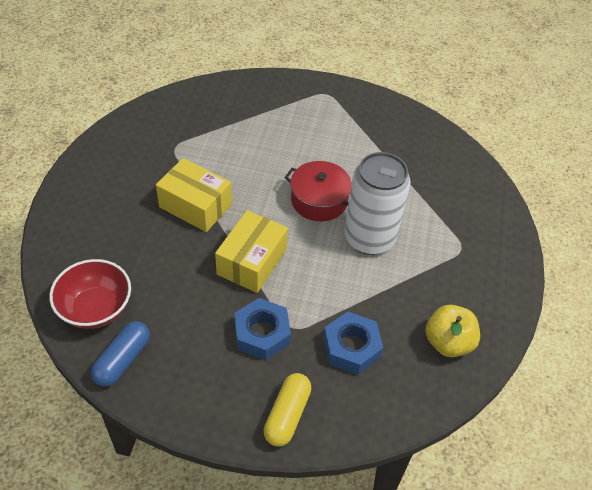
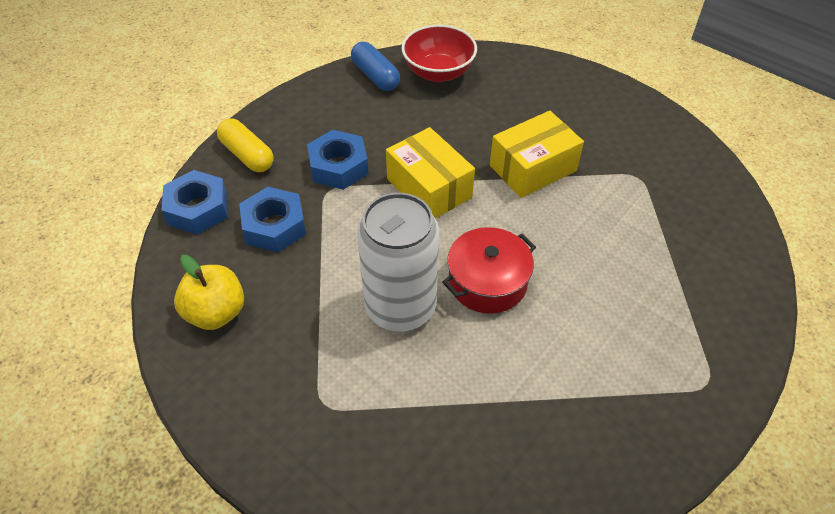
camera: 120 degrees right, 0 degrees up
none -> blue nut [162,170,227,235]

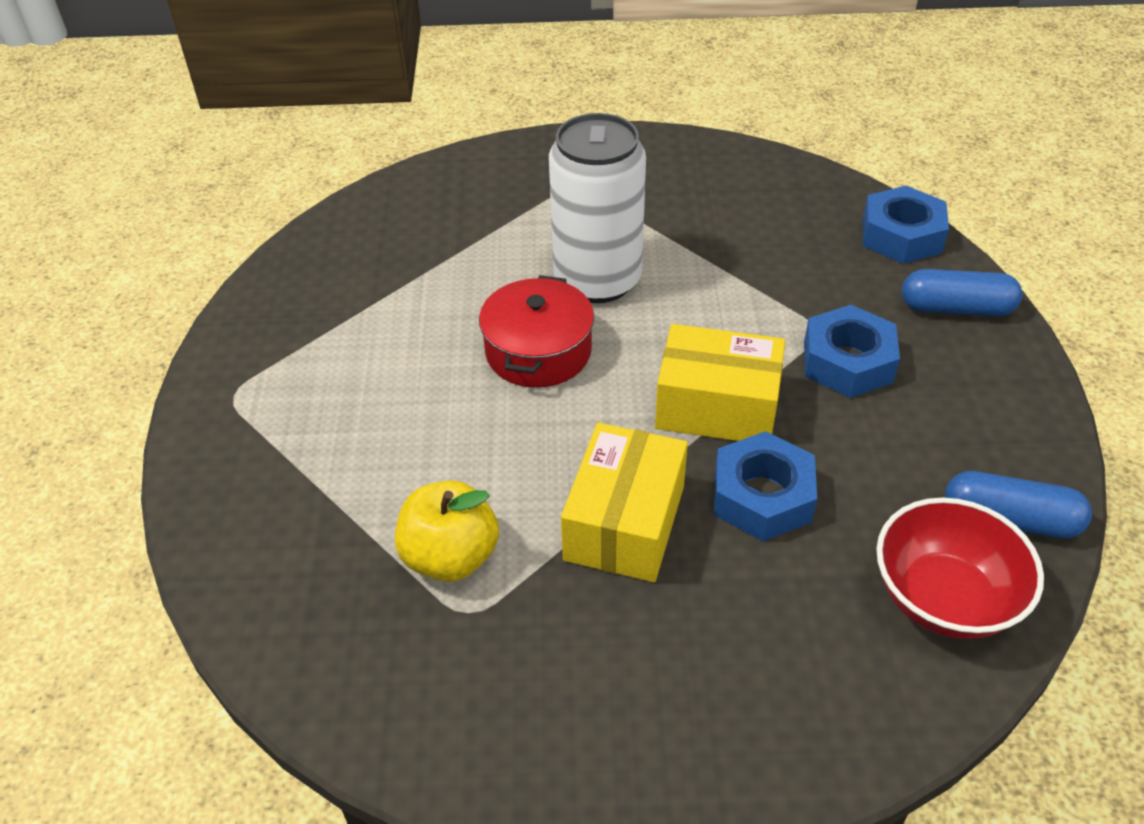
camera: 140 degrees right, 5 degrees down
yellow apple [174,255,244,330] -> yellow apple moved to [395,481,499,582]
yellow capsule [217,118,274,172] -> blue capsule [902,269,1022,316]
blue nut [239,187,306,252] -> blue nut moved to [714,431,817,541]

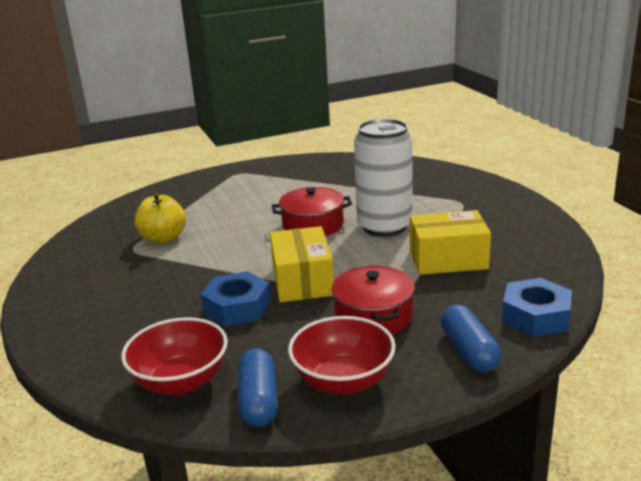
camera: 70 degrees right, 20 degrees down
yellow box [561,423,688,582] -> yellow box moved to [410,210,491,275]
blue nut [804,305,900,398] -> red pot [331,266,415,334]
none -> red bowl [288,316,396,395]

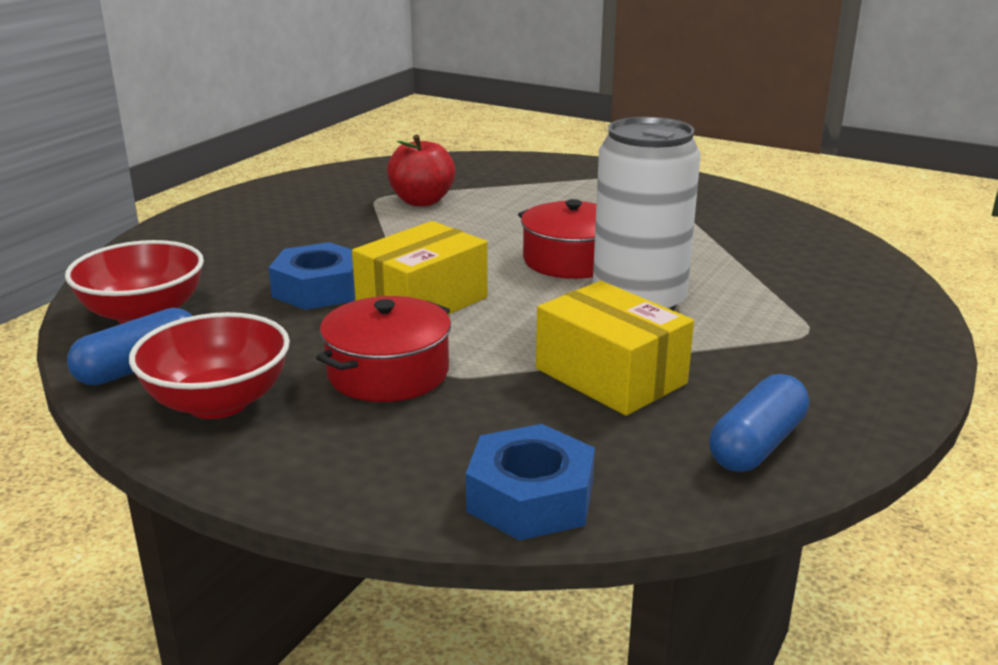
camera: 50 degrees right, 0 degrees up
yellow apple [134,193,186,243] -> red apple [387,135,456,206]
blue capsule [441,305,501,373] -> blue capsule moved to [709,374,809,472]

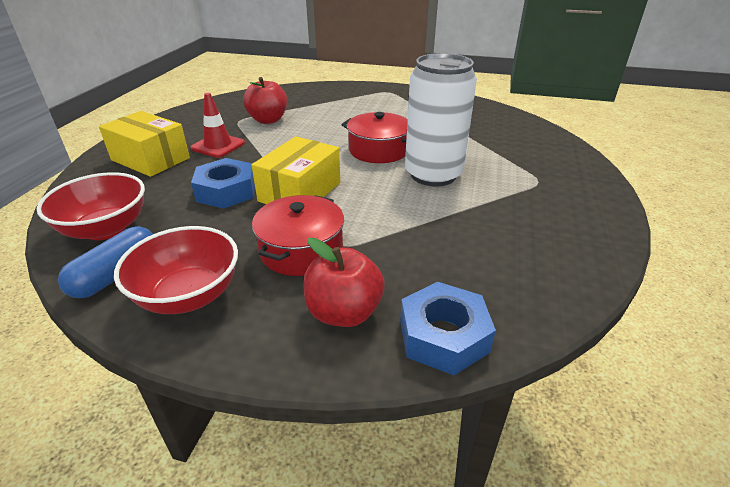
camera: 15 degrees left, 10 degrees up
yellow box [536,281,694,416] -> yellow box moved to [99,111,190,177]
blue capsule [709,374,809,472] -> none
none -> red traffic cone [191,93,245,158]
none -> red apple [304,238,385,327]

